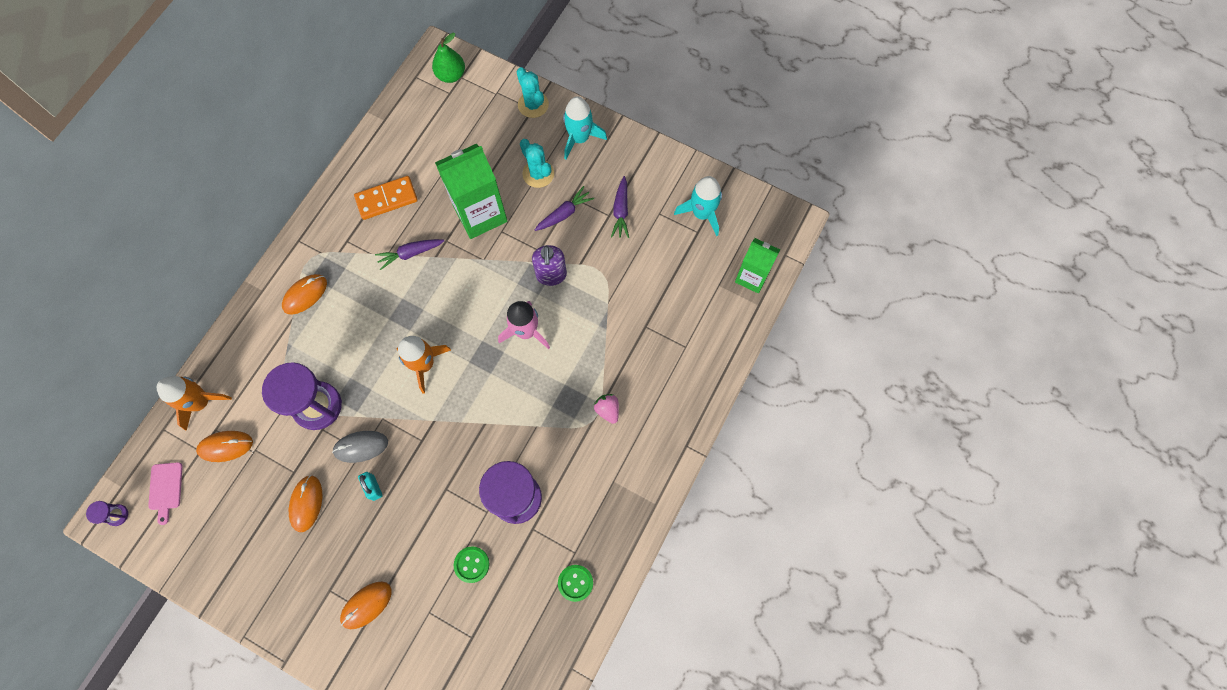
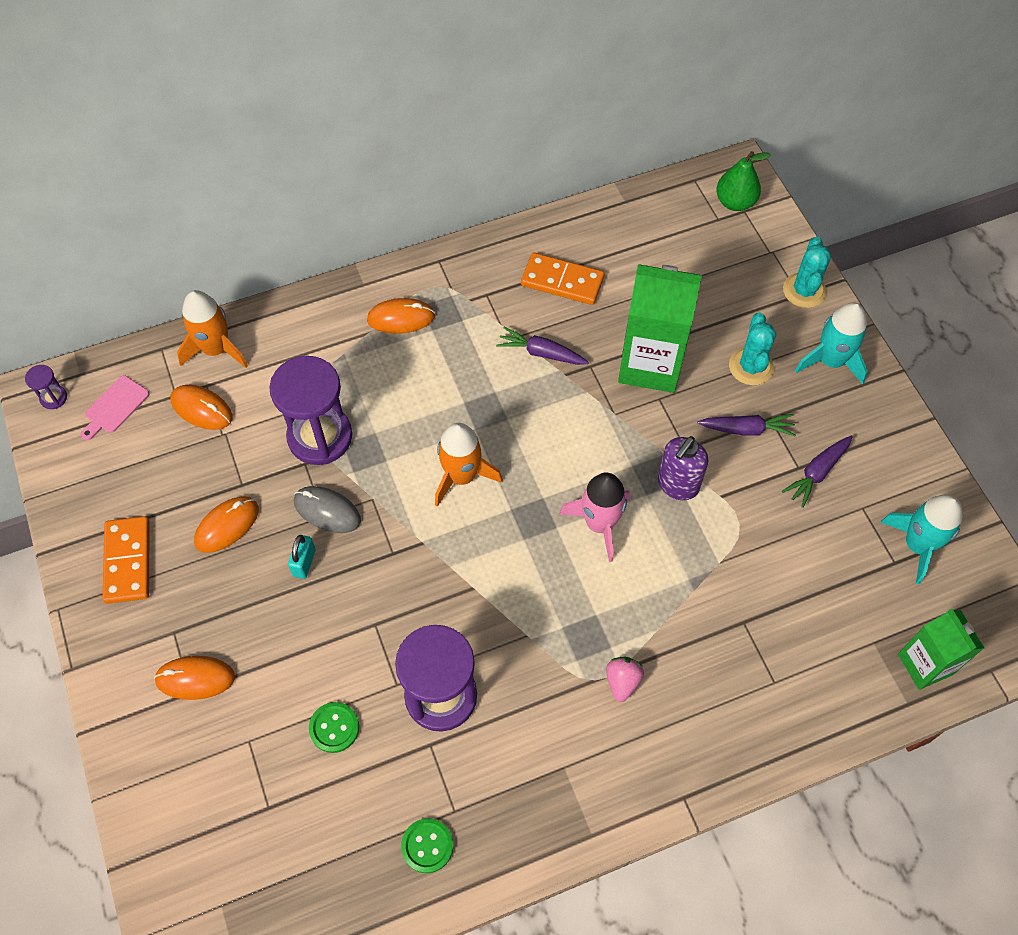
camera: 40 degrees right, 10 degrees down
none -> orange domino [102,516,150,604]

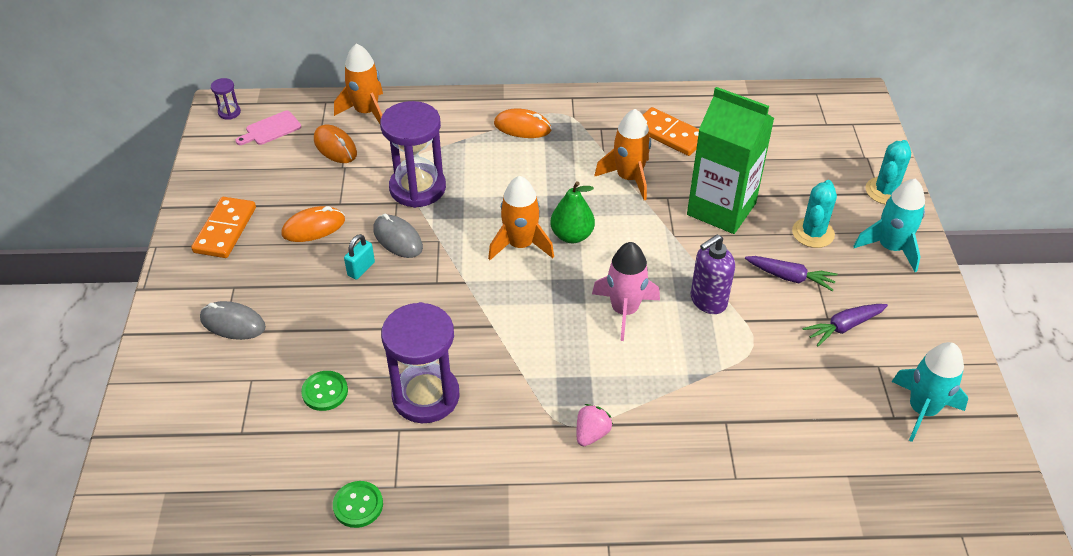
camera: 20 degrees right, 15 degrees down
orange mouse [154,656,235,700] -> grey mouse [200,301,266,340]
purple carrot [496,327,589,365] -> orange rocket [594,109,651,200]
green pear [716,151,771,211] -> green pear moved to [550,181,595,243]
green carton [898,609,984,690] -> none

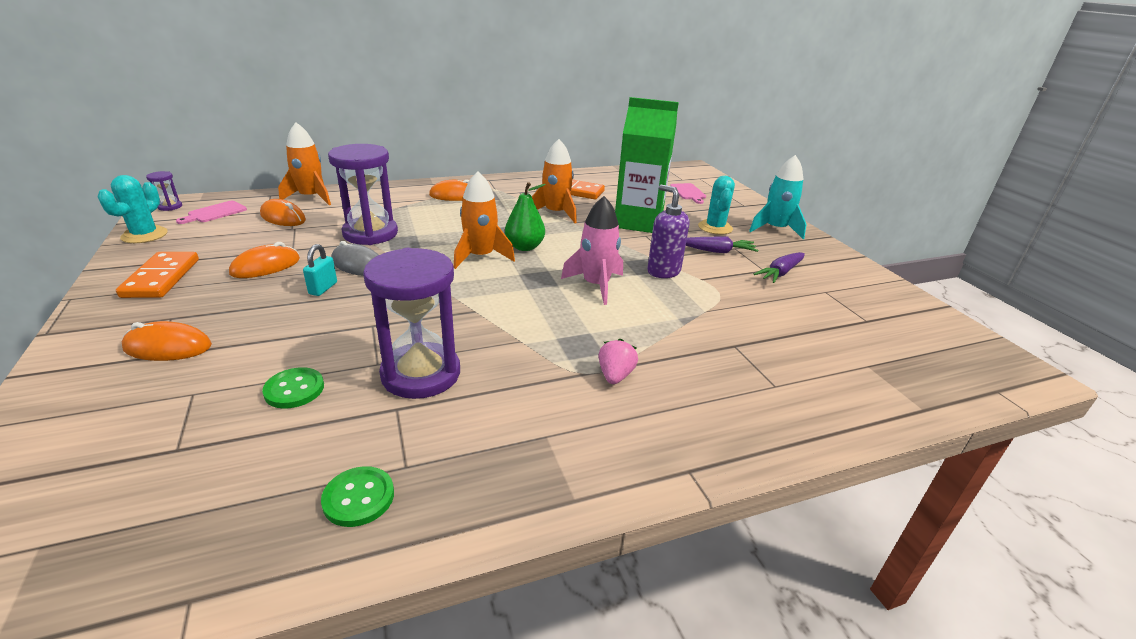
camera: 20 degrees left, 15 degrees down
grey mouse [200,301,266,340] -> orange mouse [122,321,212,361]
purple soap dispenser [691,234,735,314] -> purple soap dispenser turned 105 degrees clockwise [647,185,689,278]
turquoise cactus [866,140,911,205] -> turquoise cactus moved to [97,175,168,243]
turquoise rocket [892,342,968,442] -> none
none -> pink cutting board [670,183,706,204]

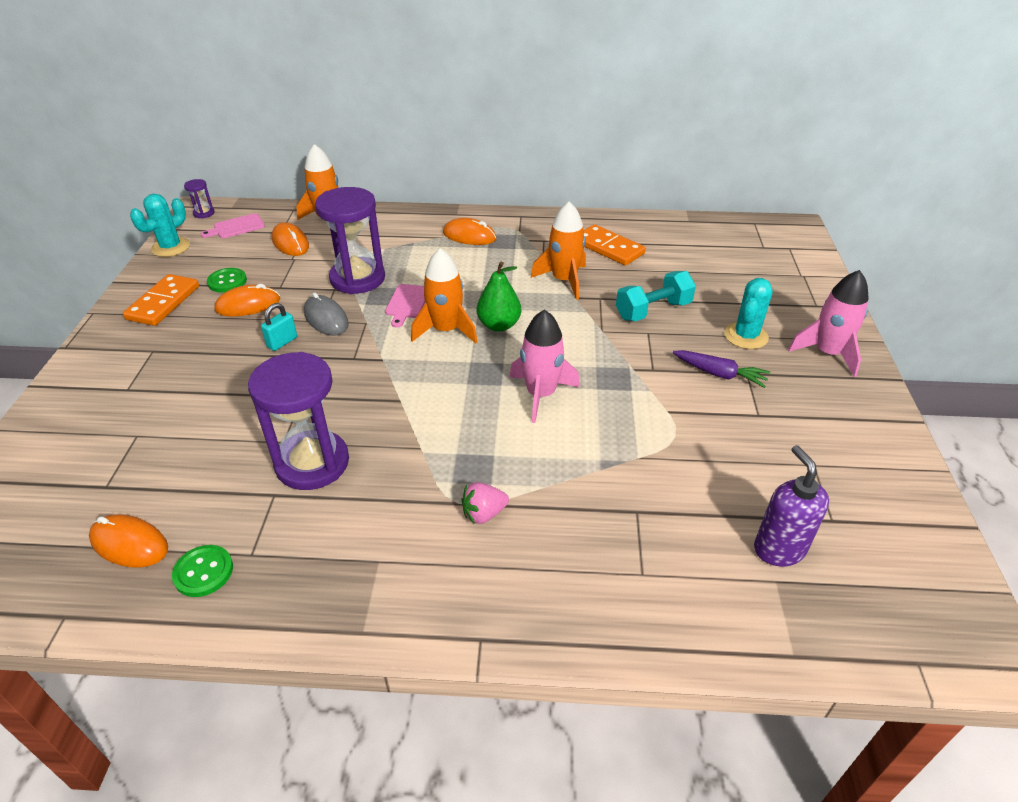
camera: 25 degrees right, 10 degrees up
orange mouse [122,321,212,361] -> orange mouse moved to [89,515,168,567]
green button [262,367,324,409] -> green button moved to [207,268,247,293]
pink strawberry [598,339,638,384] -> pink strawberry turned 150 degrees counterclockwise [462,482,509,524]
green carton [615,97,679,233] -> turquoise dumbbell [616,271,696,321]
purple soap dispenser [647,185,689,278] -> purple soap dispenser moved to [754,445,829,566]
pink cutting board [670,183,706,204] -> pink cutting board moved to [385,284,425,327]
turquoise rocket [749,155,807,239] -> pink rocket [788,270,869,377]
purple carrot [754,252,805,283] -> none

